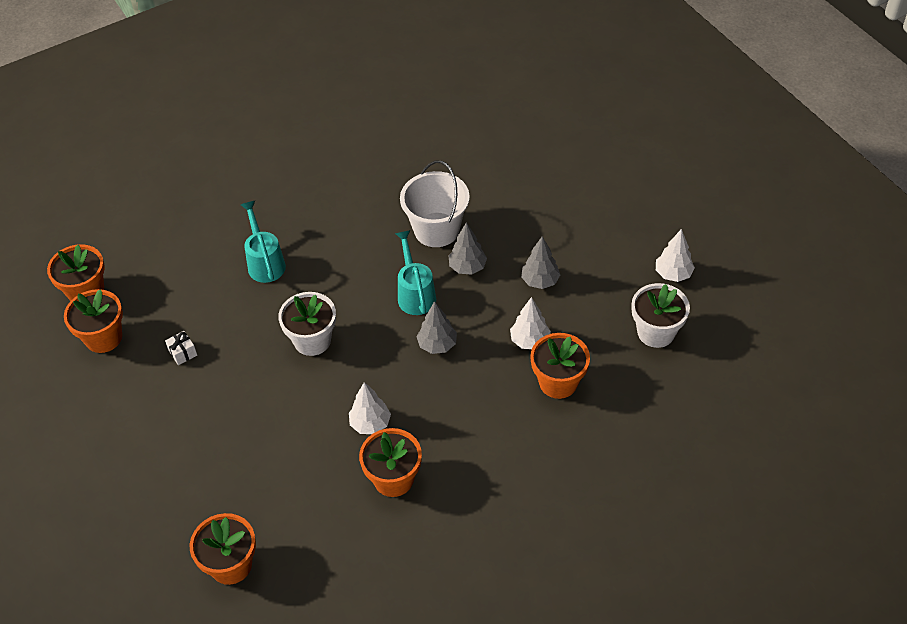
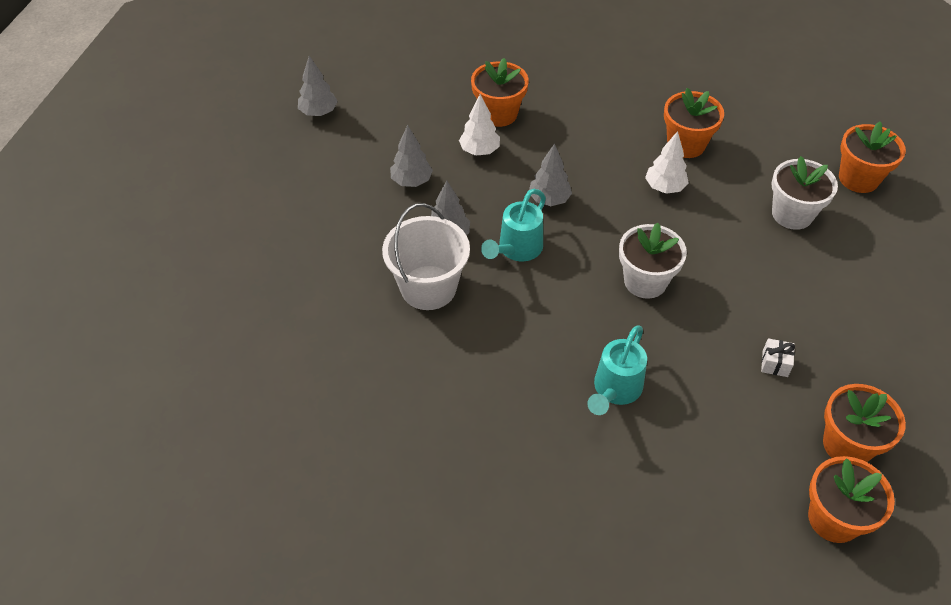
camera: 135 degrees left, 0 degrees up
white flower pot [632,283,690,348] -> white flower pot moved to [772,156,838,230]
white tree [656,229,695,282] -> grey tree [298,56,338,116]

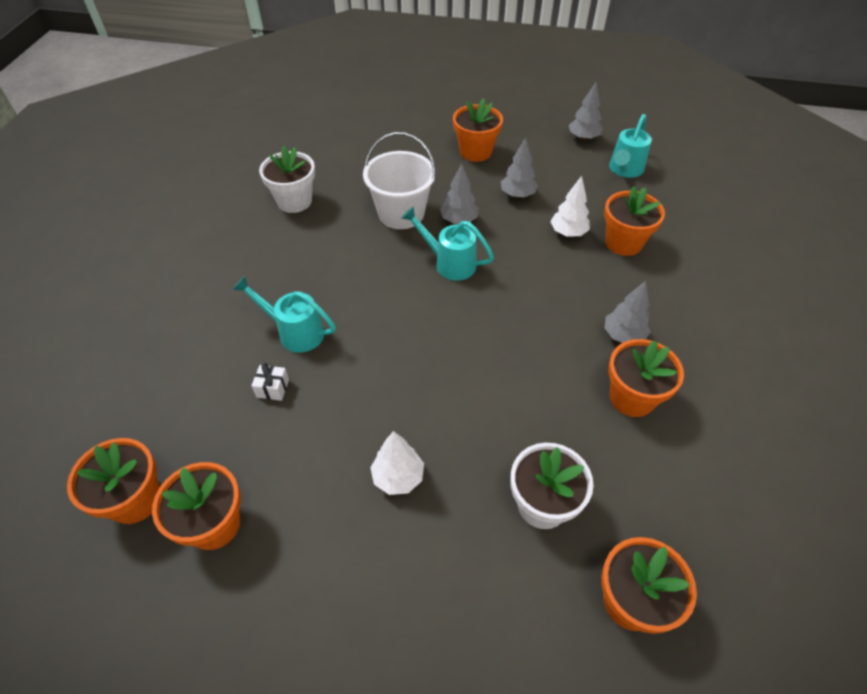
camera: 85 degrees right, 0 degrees up
grey tree [529,143,572,206] -> grey tree moved to [604,281,651,343]
white flower pot [619,223,687,299] -> white flower pot moved to [259,146,315,213]
white tree [645,131,689,194] -> white tree moved to [370,431,424,495]
white gift [761,338,795,377] -> white gift moved to [251,363,289,401]
none -> orange flower pot [453,98,503,162]
none -> turquoise watering can [609,114,652,178]

